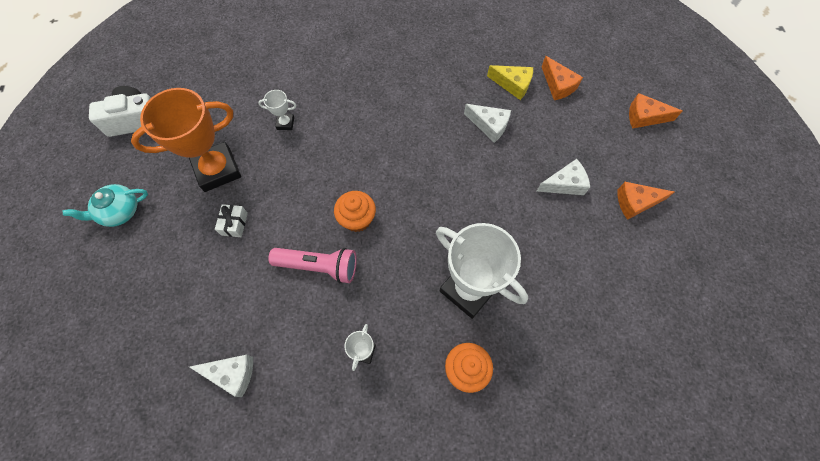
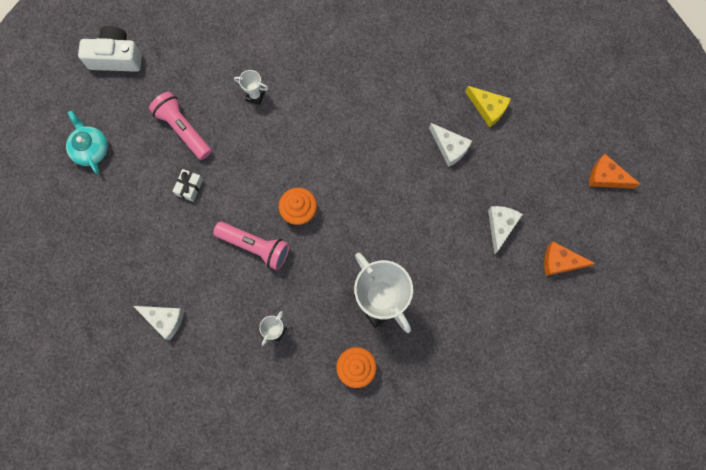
camera: 15 degrees right, 10 degrees up
turquoise teapot [63,184,148,227] -> turquoise teapot turned 75 degrees clockwise [66,111,108,174]
orange trophy [131,88,241,192] -> pink flashlight [149,92,212,160]
white cheese [537,159,590,195] -> white cheese turned 75 degrees counterclockwise [488,206,523,255]
orange cheese [541,56,583,100] -> none

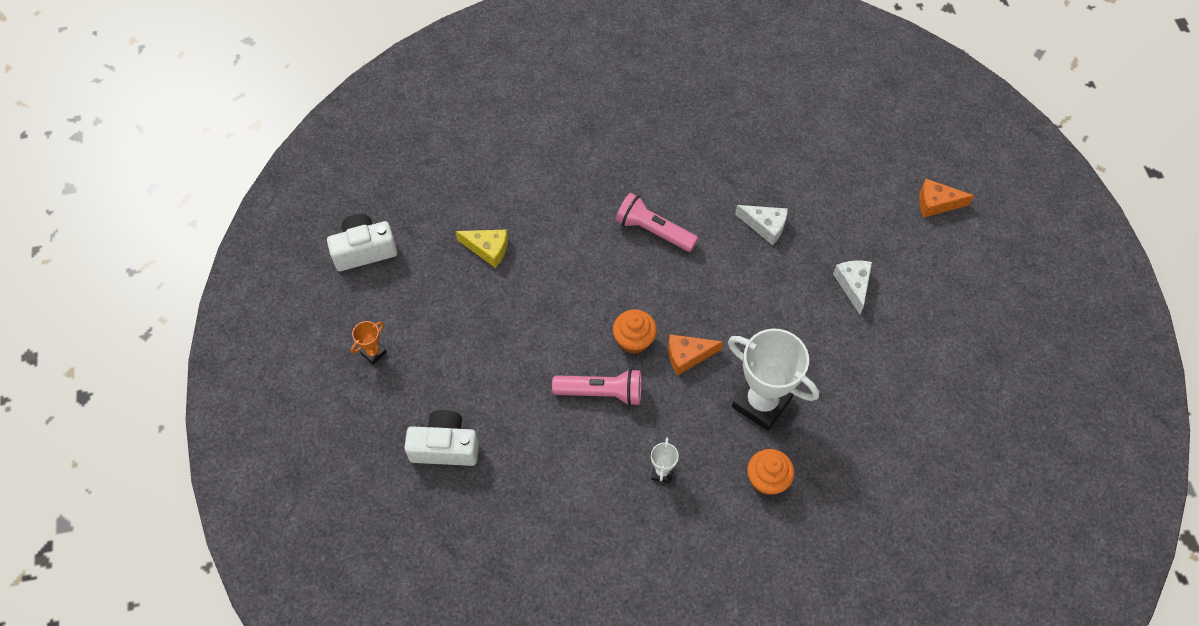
camera: 20 degrees left, 15 degrees down
turquoise teapot [66,111,108,174] -> orange trophy [351,321,387,365]
white cheese [133,306,184,340] -> none
pink flashlight [149,92,212,160] -> pink flashlight moved to [615,193,698,252]
white gift [172,169,203,202] -> none
white trophy [234,70,269,105] -> none
yellow cheese [466,86,511,127] -> yellow cheese moved to [456,230,508,268]
orange cheese [544,242,596,276] -> orange cheese moved to [668,334,723,376]
none -> white camera [404,410,479,466]

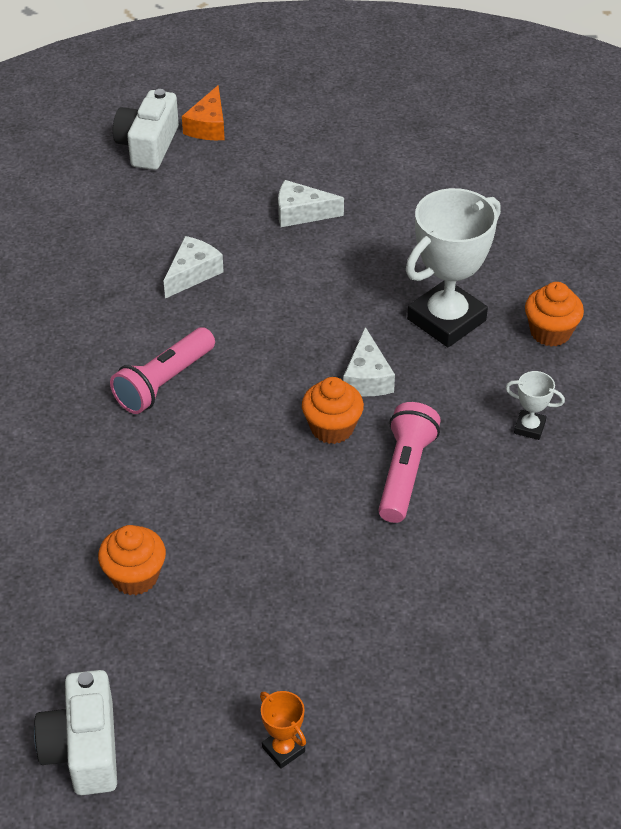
camera: 80 degrees left, 15 degrees down
white camera [404,410,479,466] -> white camera moved to [113,89,179,170]
yellow cheese [456,230,508,268] -> orange cupcake [98,525,166,595]
orange cheese [668,334,723,376] -> white cheese [343,327,395,396]

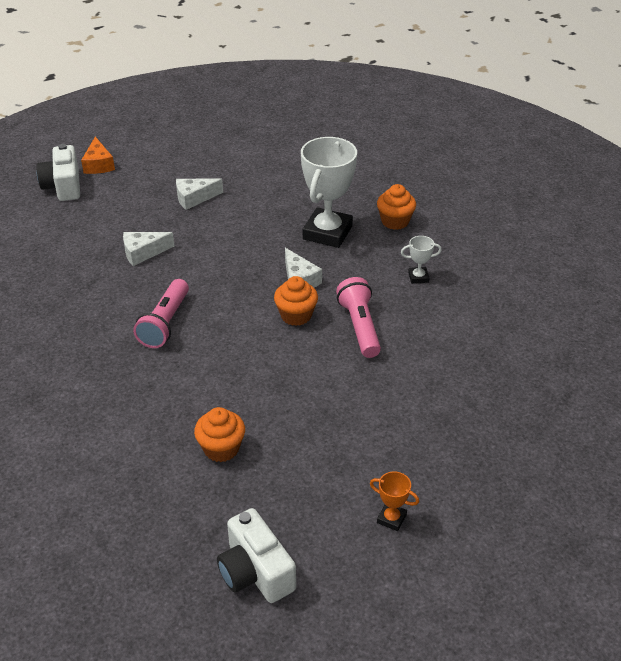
camera: 25 degrees left, 5 degrees down
white cheese [164,236,224,298] -> white cheese turned 120 degrees counterclockwise [123,232,174,266]

